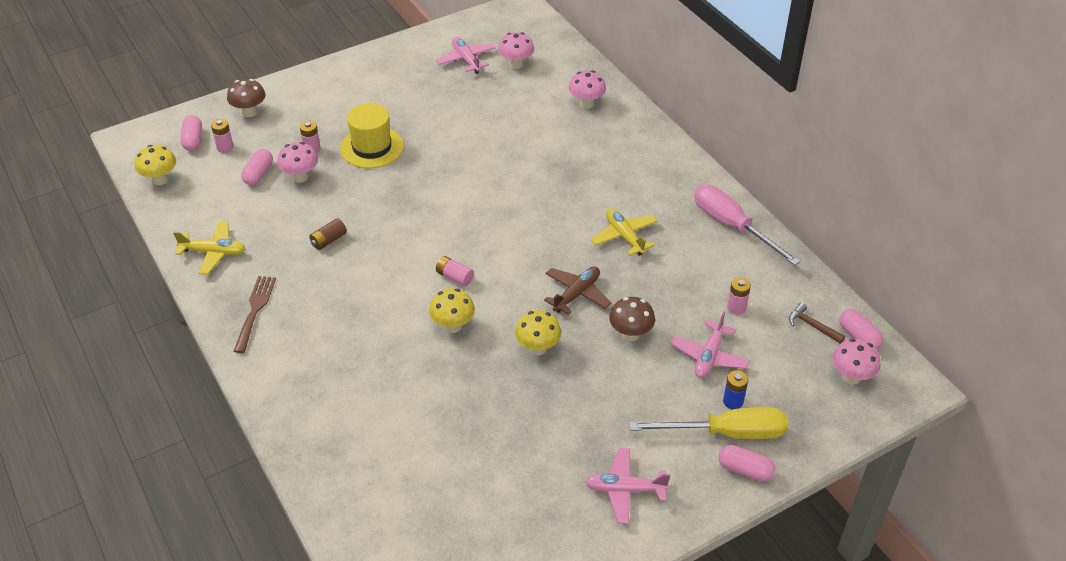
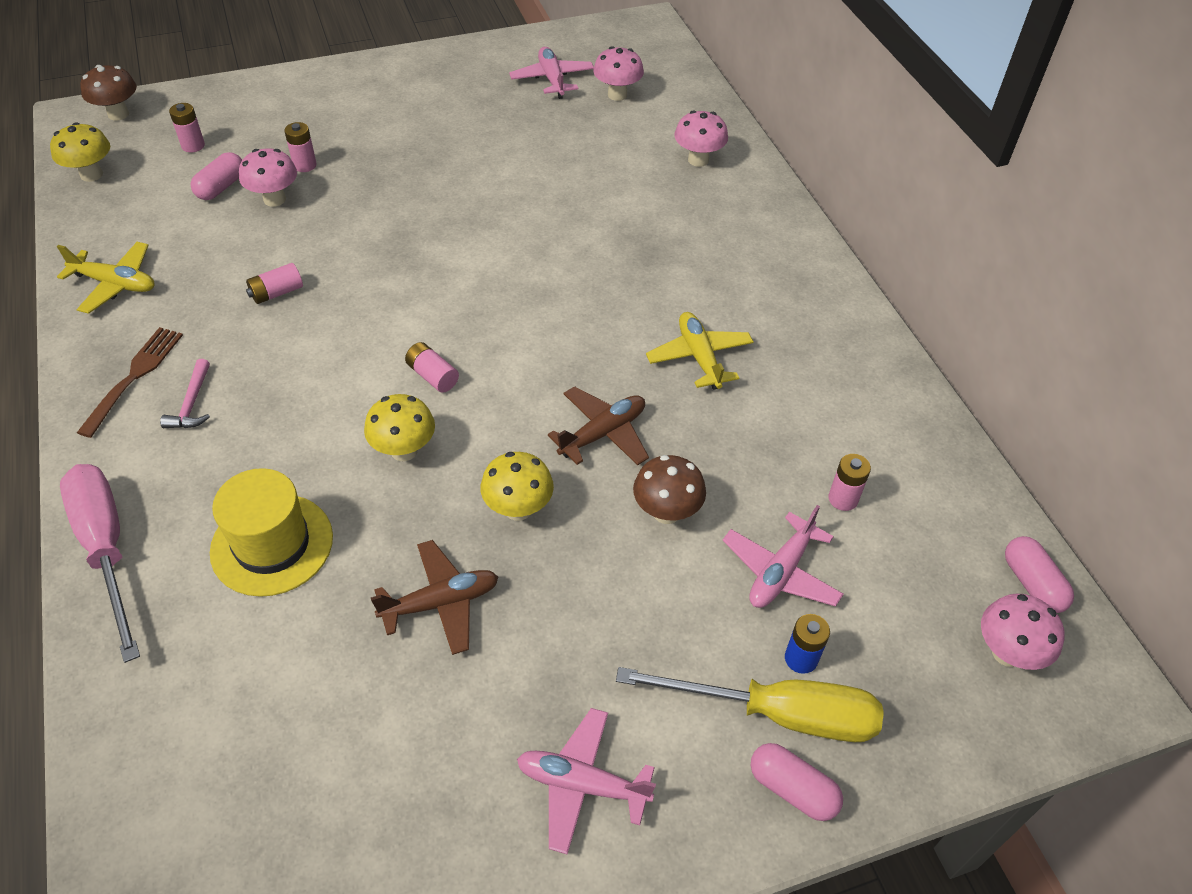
camera: 10 degrees right, 5 degrees up
pink capsule [180,115,202,151] -> none
brown mushroom [227,79,265,117] -> brown mushroom moved to [80,65,137,121]
brown battery [309,218,347,250] -> pink battery [246,263,303,304]
yellow hat [340,103,404,168] -> yellow hat moved to [210,468,333,597]
pink screwdriver [694,185,800,266] -> pink screwdriver moved to [60,464,140,663]
brown hammer [789,303,845,344] -> none
none -> pink hammer [160,359,210,428]
none -> brown plane [371,540,498,655]

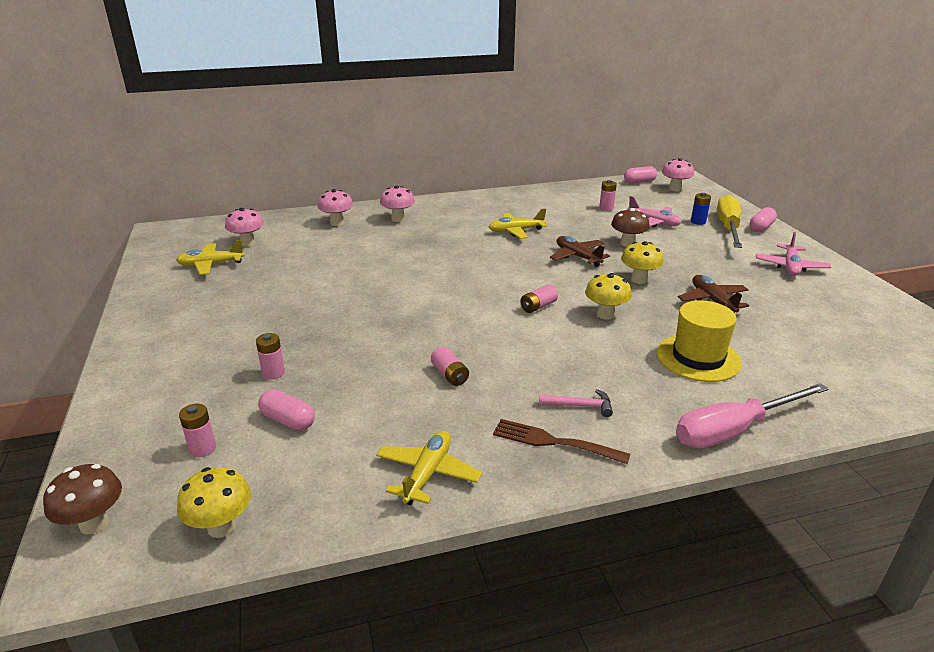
camera: 85 degrees left, 20 degrees down
pink mushroom [239,148,297,207] -> pink mushroom moved to [380,185,415,222]
pink plane [509,47,594,99] -> yellow plane [176,240,245,275]

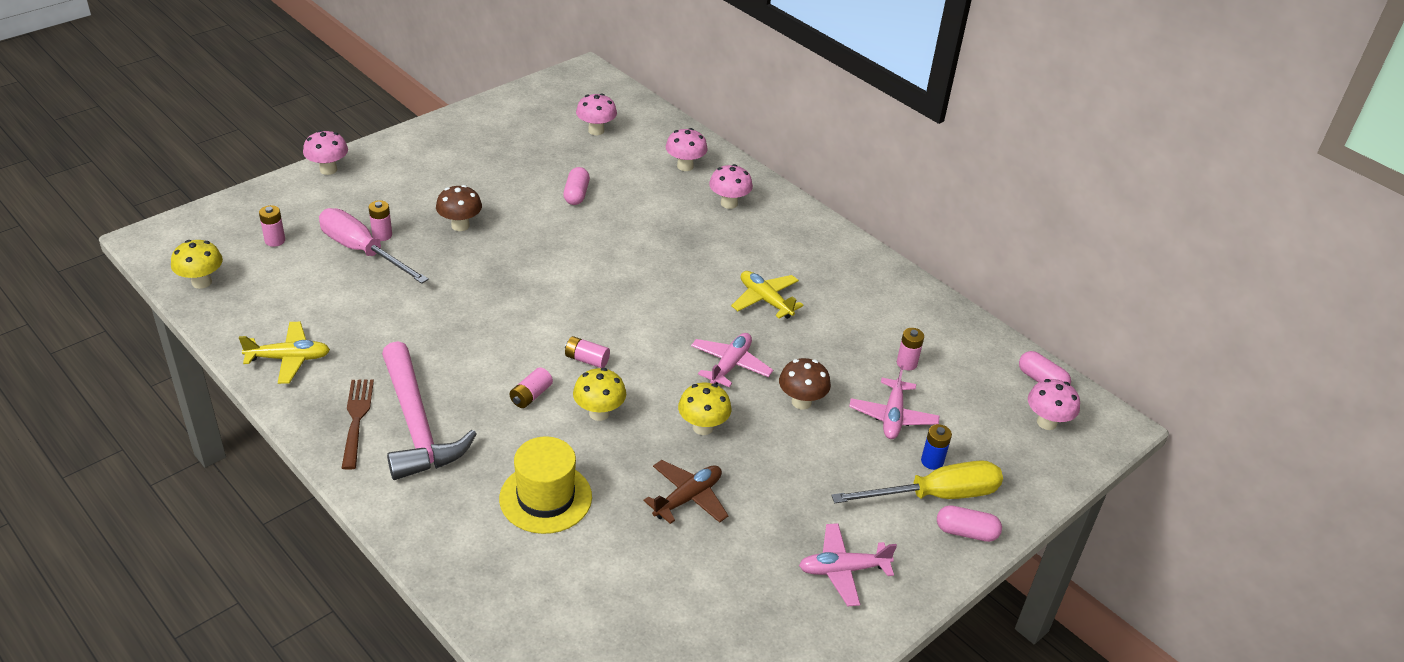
camera: 60 degrees right, 10 degrees up
brown mushroom [43,464,122,534] -> brown mushroom moved to [436,185,482,231]
yellow plane [176,240,245,275] -> none
pink capsule [258,389,315,431] -> pink capsule moved to [563,167,590,205]
pink battery [431,347,469,386] -> pink battery moved to [509,367,553,408]
pink hammer [539,389,613,417] -> pink hammer [382,341,476,480], size x2.47
brown plane [550,236,610,267] -> pink plane [691,333,773,387]
pink screwdriver [676,383,828,448] -> pink screwdriver moved to [319,208,429,284]
none -> pink mushroom [303,130,348,175]

